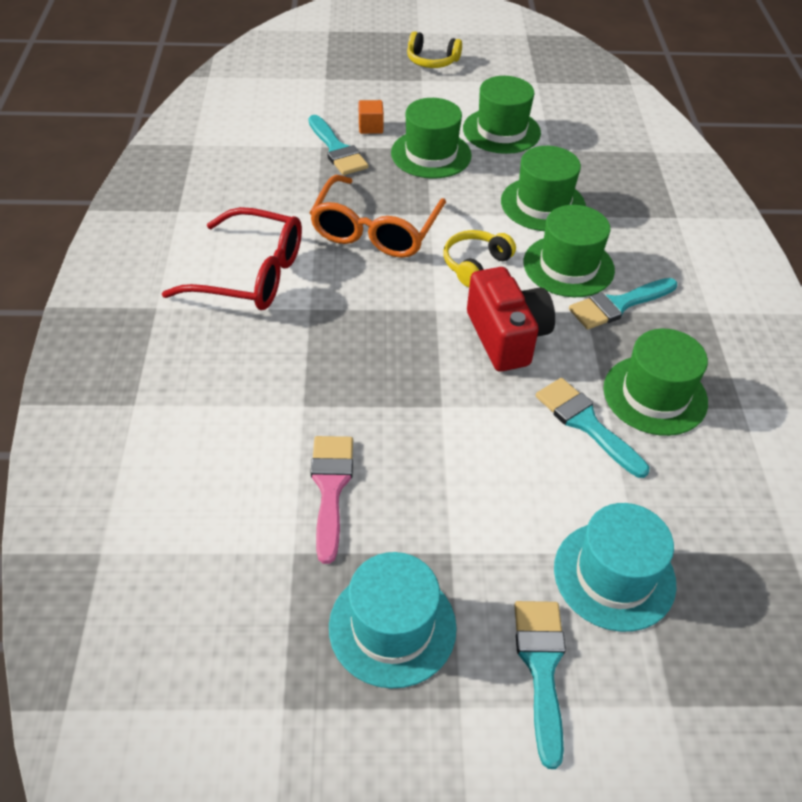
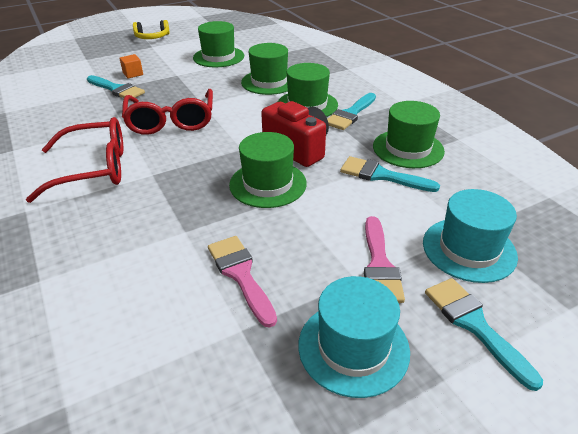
camera: 25 degrees left, 10 degrees down
orange glasses [310,175,446,258] -> red glasses [122,89,213,135]
green hat [391,98,472,179] -> green hat moved to [229,132,307,208]
yellow headphones [443,230,516,287] -> none
none -> pink brush [364,216,405,303]

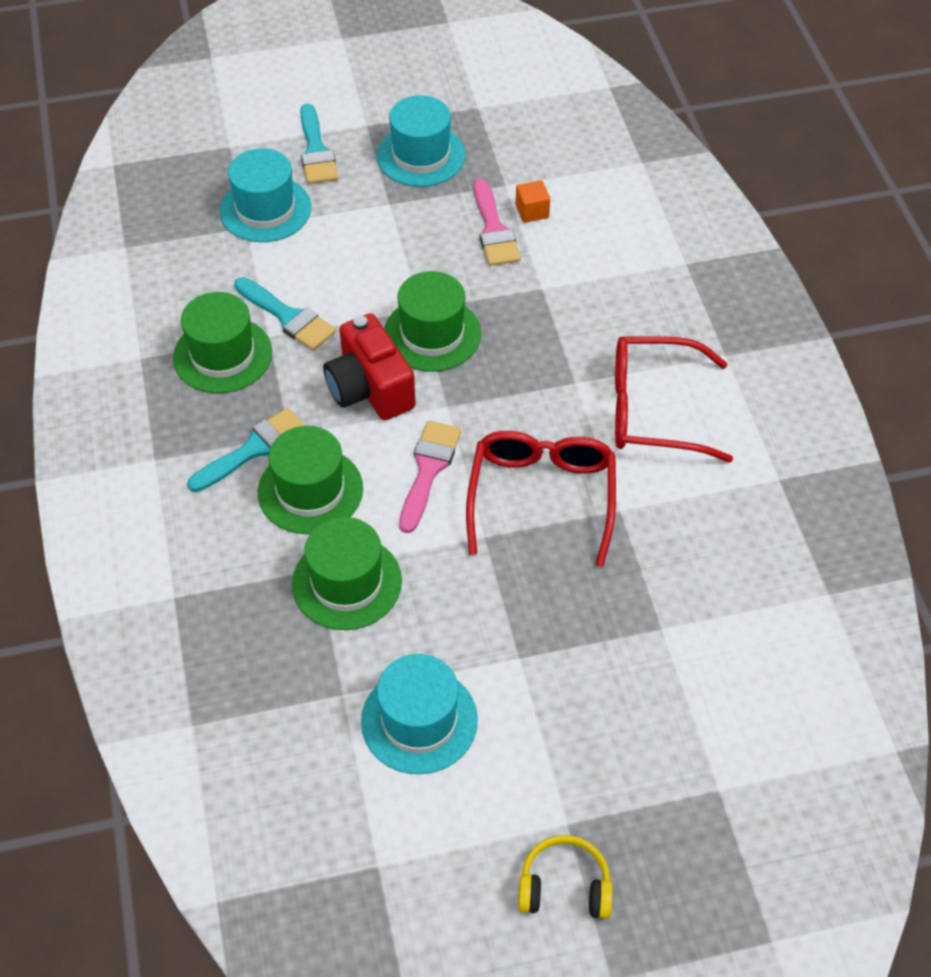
camera: 165 degrees left, 15 degrees up
turquoise brush [87,75,145,98] -> none
orange cube [119,54,143,78] -> orange cube moved to [516,180,550,223]
green hat [193,21,244,67] -> turquoise hat [361,654,478,774]
pink brush [364,216,405,303] -> pink brush moved to [399,421,461,533]

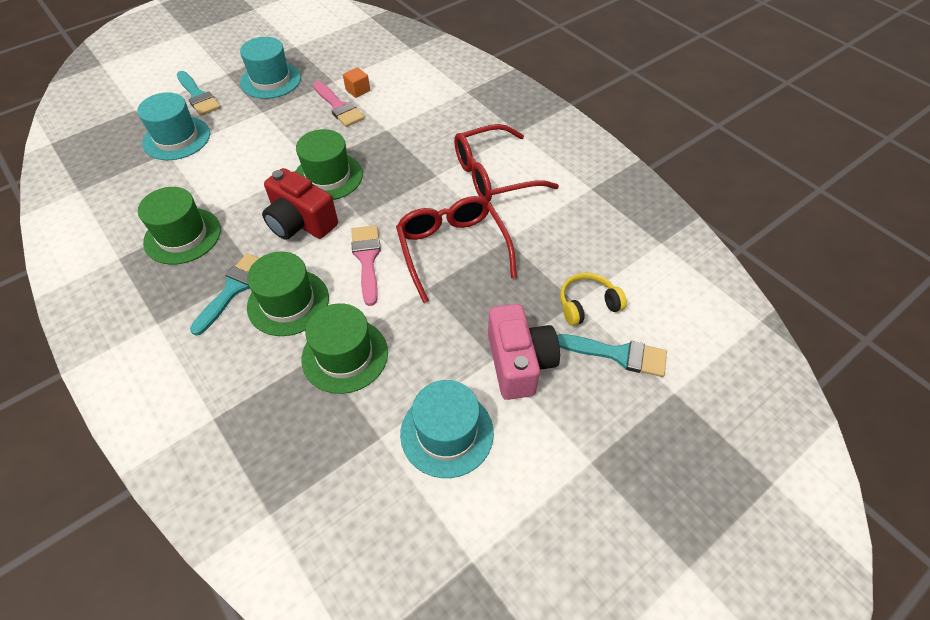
camera: 25 degrees left, 0 degrees up
turquoise brush [234,277,336,351] -> turquoise brush moved to [557,334,667,377]
yellow headphones [518,835,612,919] -> yellow headphones moved to [560,273,627,326]
none -> pink camera [488,304,560,400]

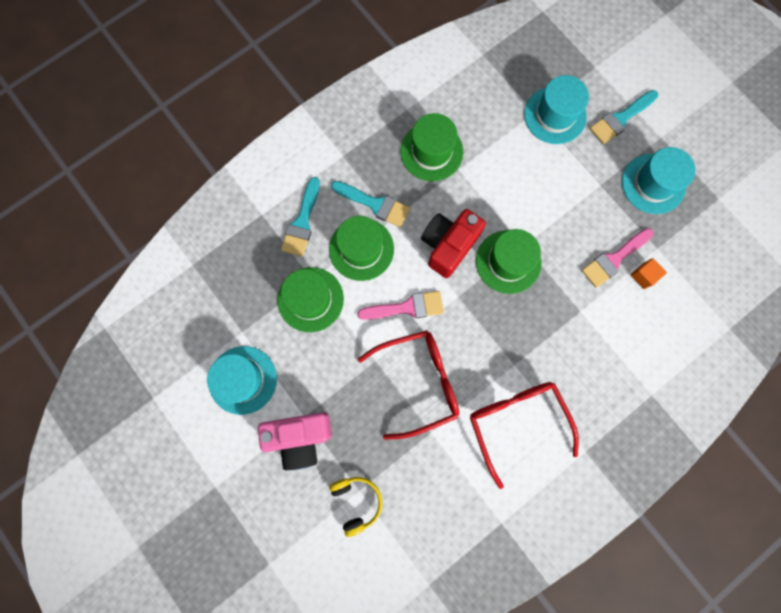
camera: 90 degrees right, 25 degrees up
turquoise brush [557,334,667,377] -> turquoise brush moved to [281,177,320,256]

